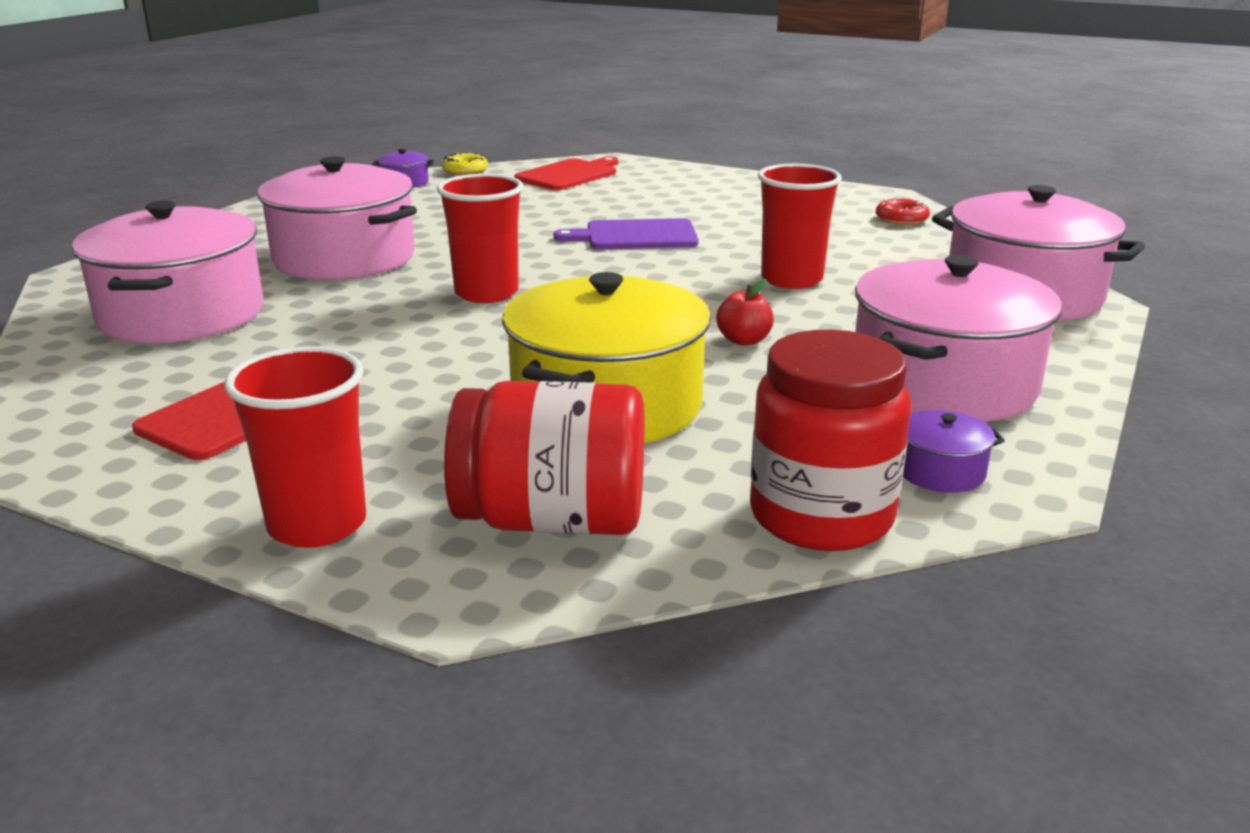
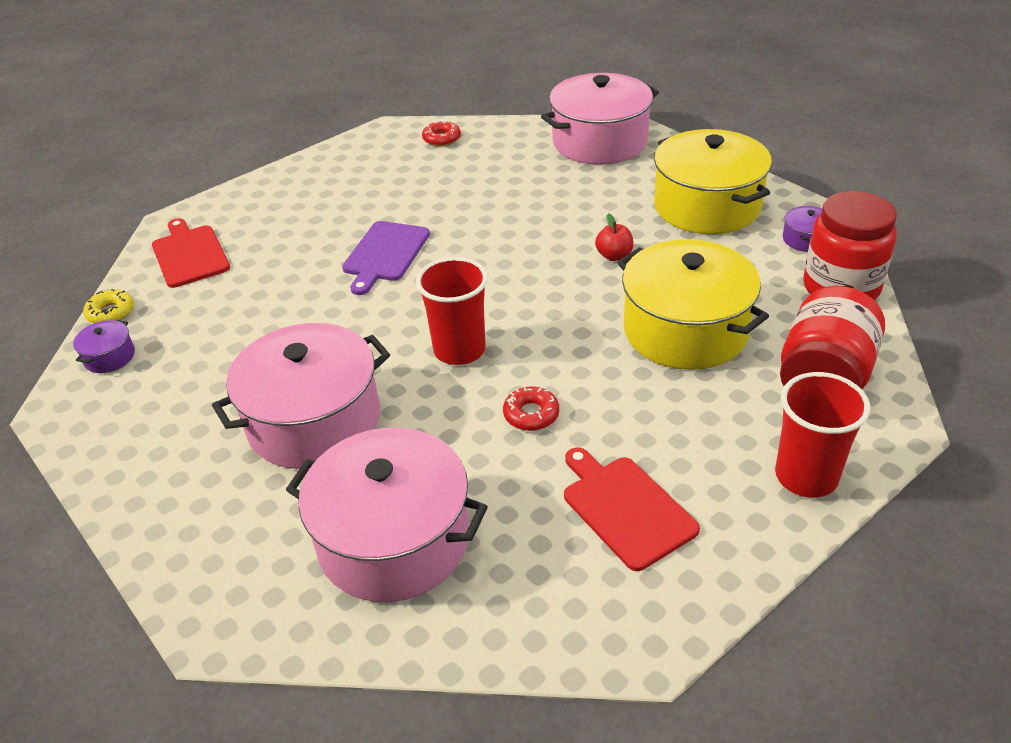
camera: 65 degrees left, 15 degrees up
red cup [758,164,842,289] -> none
pink pot [855,255,1062,422] -> yellow pot [654,129,772,234]
none -> red donut [503,387,559,431]

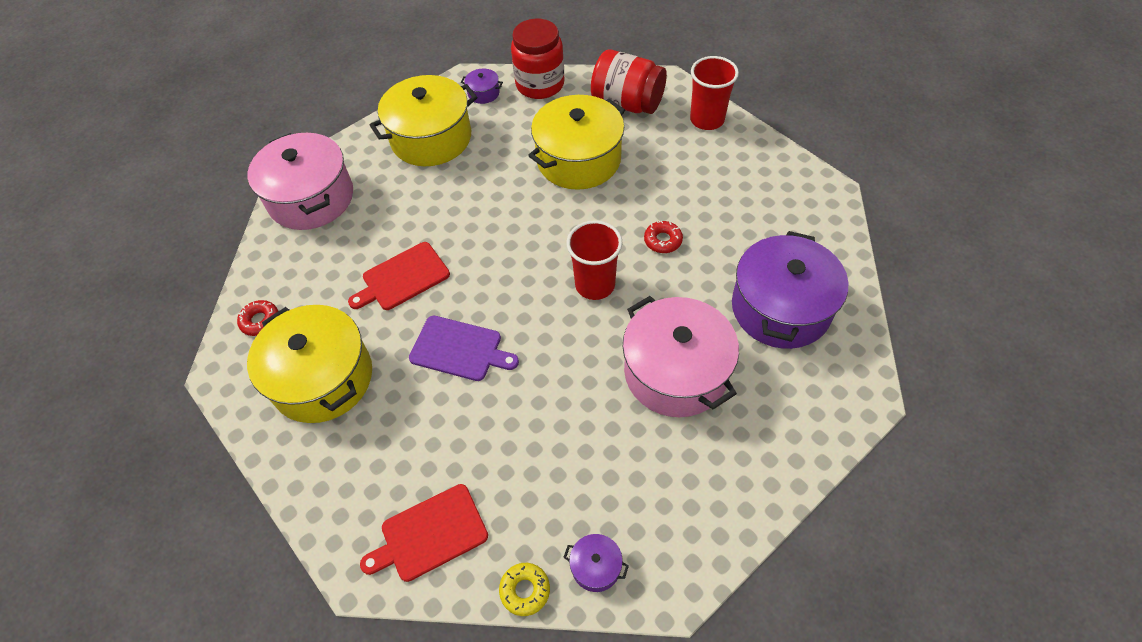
camera: 90 degrees left, 15 degrees up
pink pot [286,428,488,602] -> purple pot [732,231,848,349]
red cutting board [564,448,700,571] -> red cutting board moved to [348,242,450,310]
red apple [595,213,634,261] -> none
none -> yellow pot [247,305,372,423]

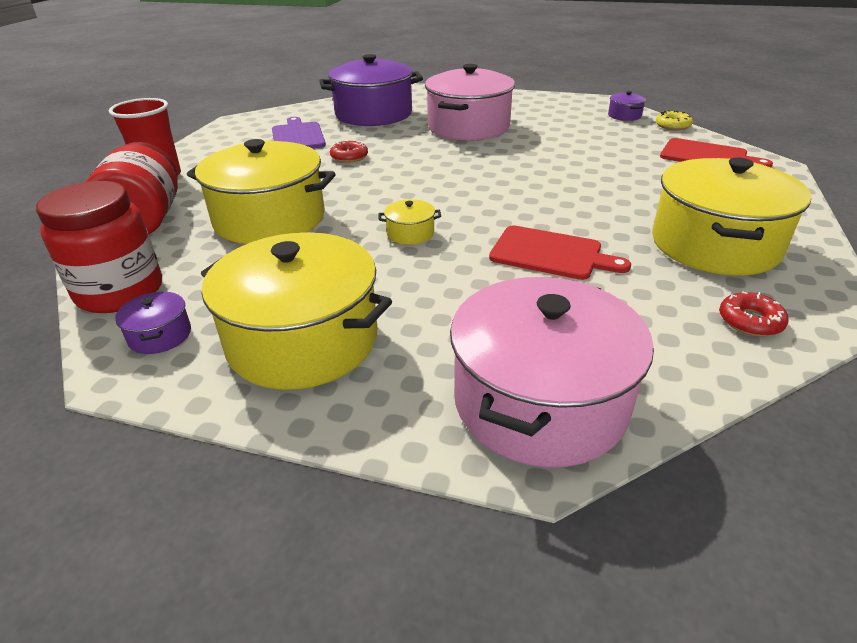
camera: 125 degrees left, 20 degrees down
purple cutting board [409,316,519,381] -> purple cutting board moved to [272,117,326,149]
red cup [566,220,623,300] -> none
none -> yellow pot [379,199,441,245]

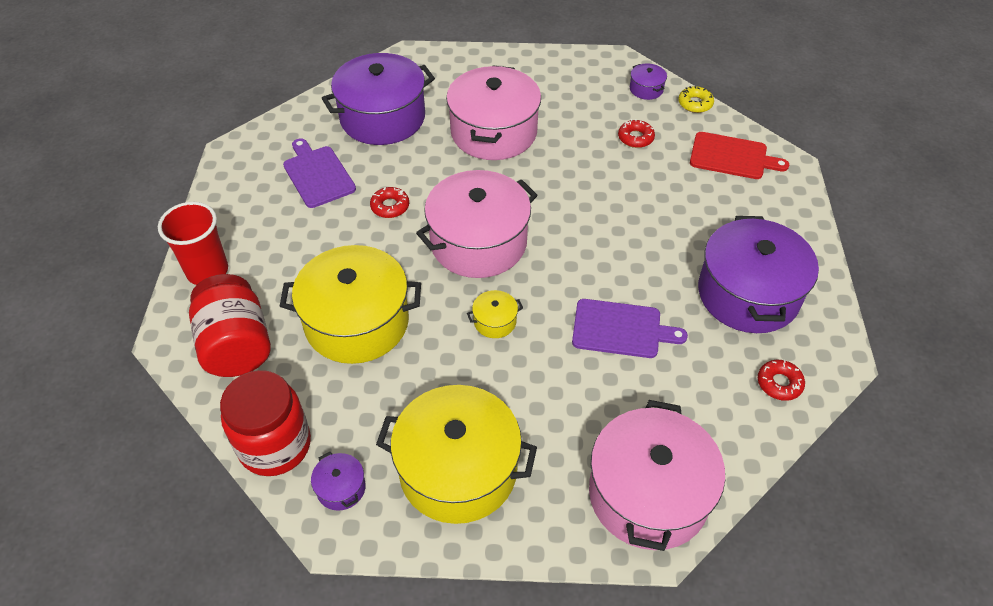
camera: 15 degrees left, 15 degrees up
red cutting board [489,225,631,280] -> purple cutting board [572,299,688,358]
yellow pot [652,157,811,276] -> purple pot [698,216,819,333]
none -> pink pot [416,170,537,278]
none -> red donut [618,119,655,148]

